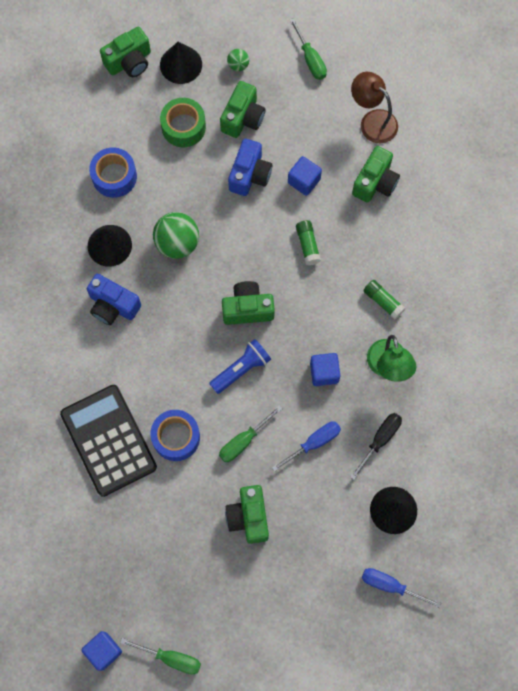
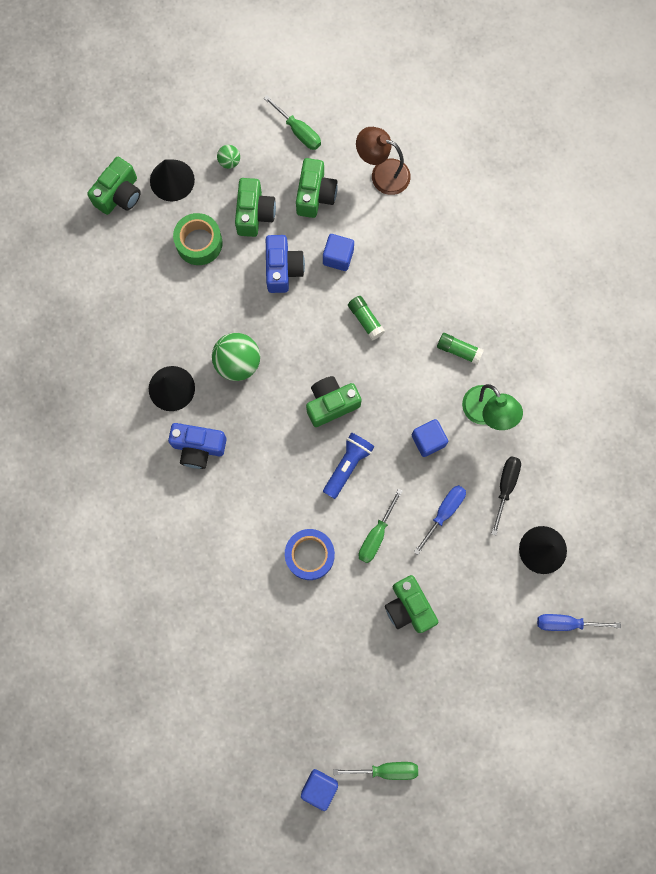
camera: 20 degrees left, 5 degrees up
black calculator [60,385,157,497] -> none
blue tape [89,148,137,198] -> none
green camera [352,146,400,203] -> green camera moved to [296,158,338,218]

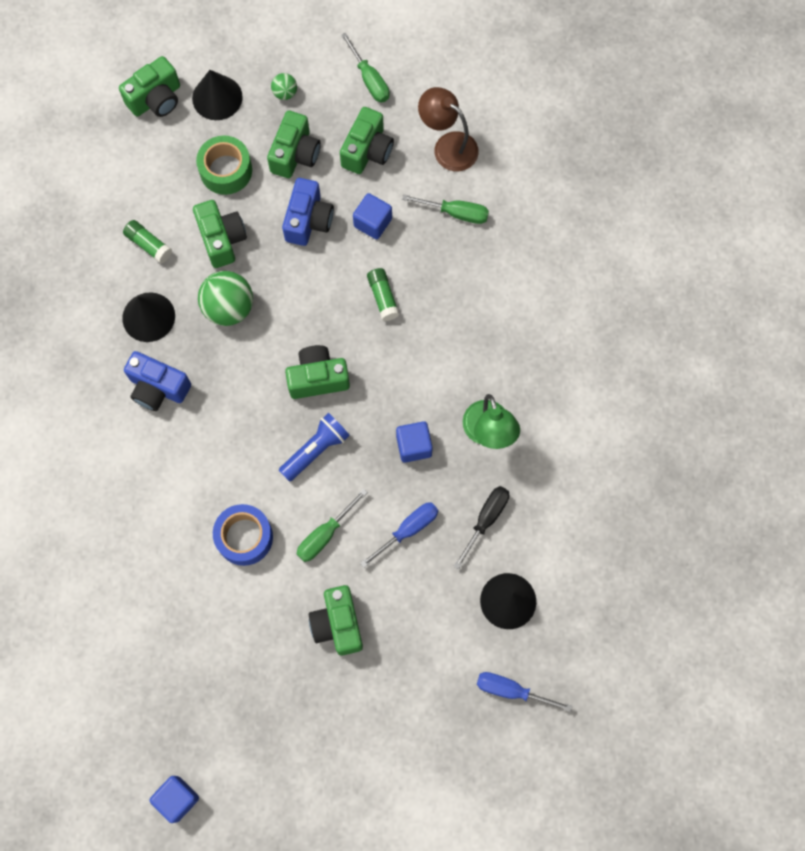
camera: 15 degrees right, 5 degrees down
green screwdriver [333,762,418,780] -> green screwdriver moved to [402,194,489,224]
green glue stick [437,333,484,365] -> green glue stick moved to [123,220,172,263]
none -> green camera [193,200,247,268]

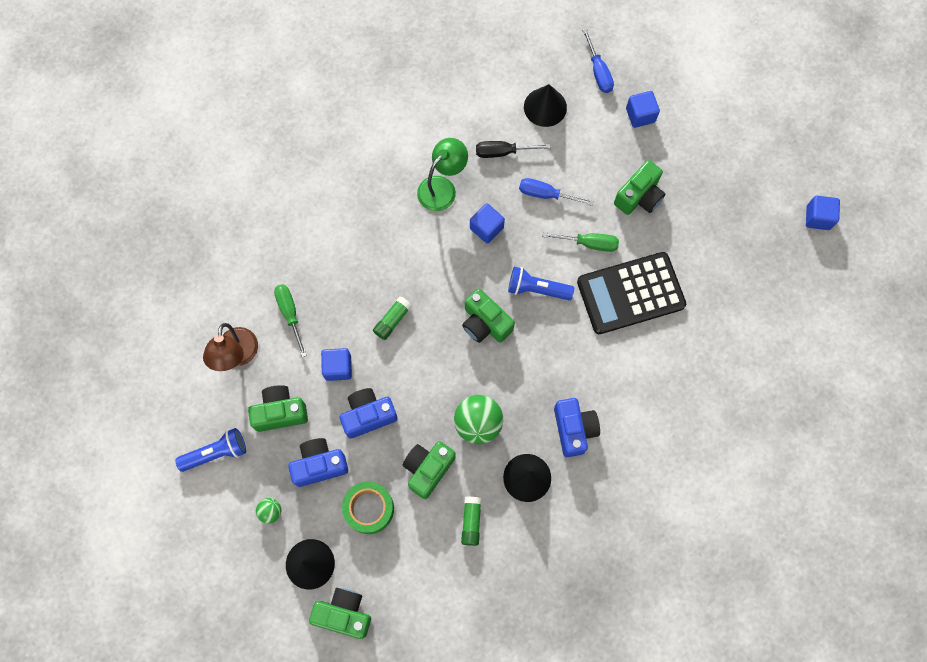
camera: 125 degrees left, 0 degrees up
blue tape [213,504,273,566] -> black calculator [577,252,686,334]
green camera [267,111,321,178] -> blue camera [288,438,348,487]
green screwdriver [341,33,389,102] -> blue flashlight [175,428,246,472]
none -> blue cube [626,91,660,128]

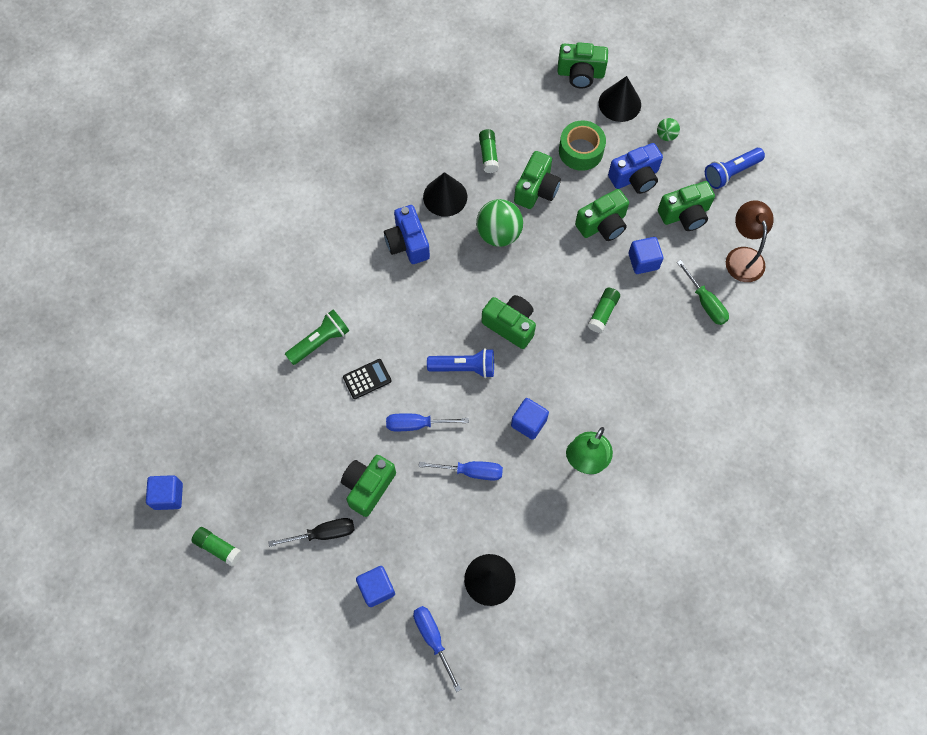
camera: 170 degrees right, 5 degrees down
blue camera [340,388,398,439] -> green camera [575,189,629,241]
black screwdriver [476,141,551,158] -> black screwdriver moved to [268,518,354,547]
green screwdriver [542,232,619,252] -> blue screwdriver [386,413,469,431]
black calculator [577,252,686,334] -> black calculator [343,359,392,399], size x0.42
none -> green glue stick [191,527,242,566]
none -> green flashlight [285,310,350,365]

